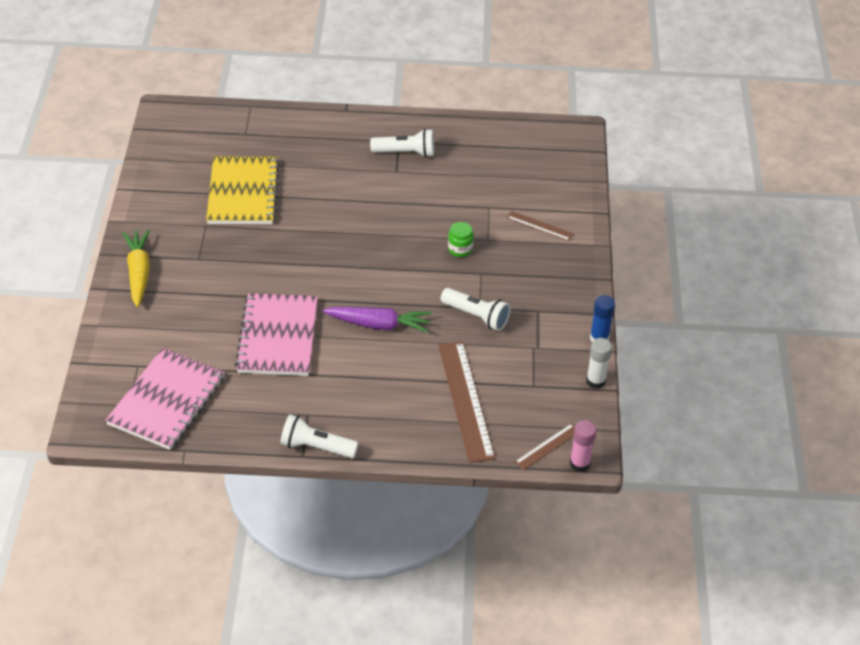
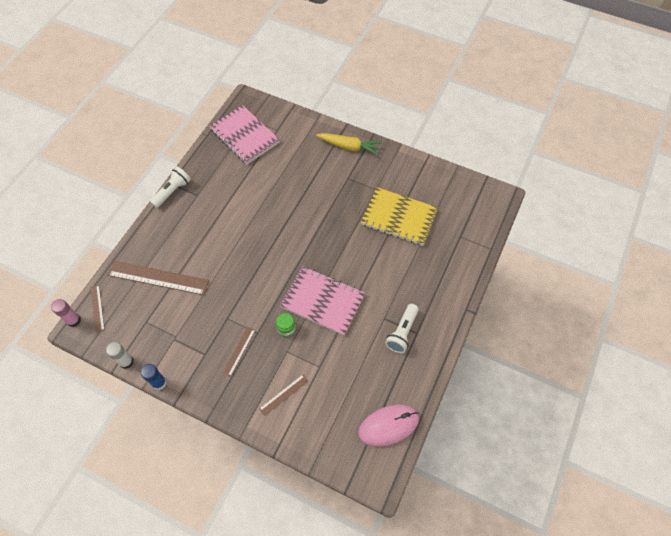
camera: 115 degrees right, 15 degrees up
pink notebook [235,293,318,376] -> pink notebook moved to [280,266,365,335]
purple carrot [323,307,432,333] -> none
white flashlight [441,288,511,331] -> none
none -> brown ruler [223,327,255,377]
none -> pink mouse [358,404,419,447]

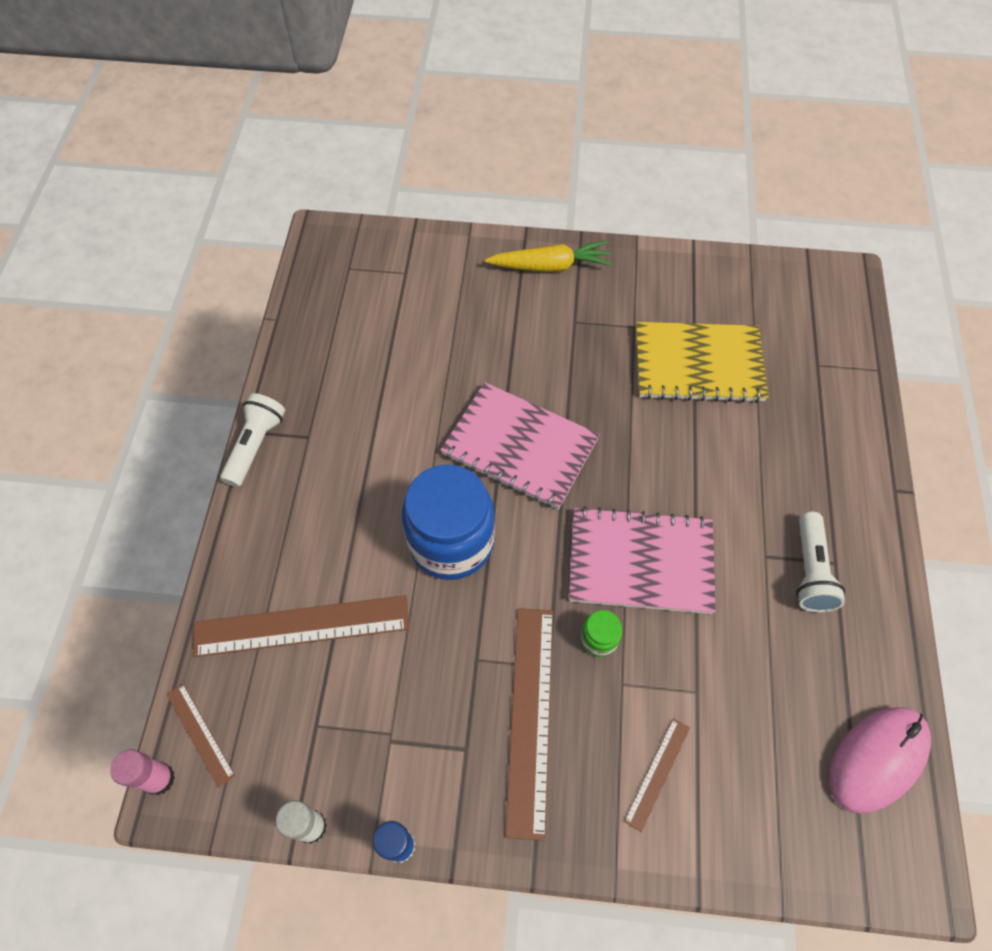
camera: 20 degrees left, 0 degrees up
pink notebook [209,105,280,164] -> pink notebook moved to [440,382,600,510]
brown ruler [223,327,255,377] -> brown ruler [505,608,553,841], size x2.02
none -> blue jar [402,465,495,580]

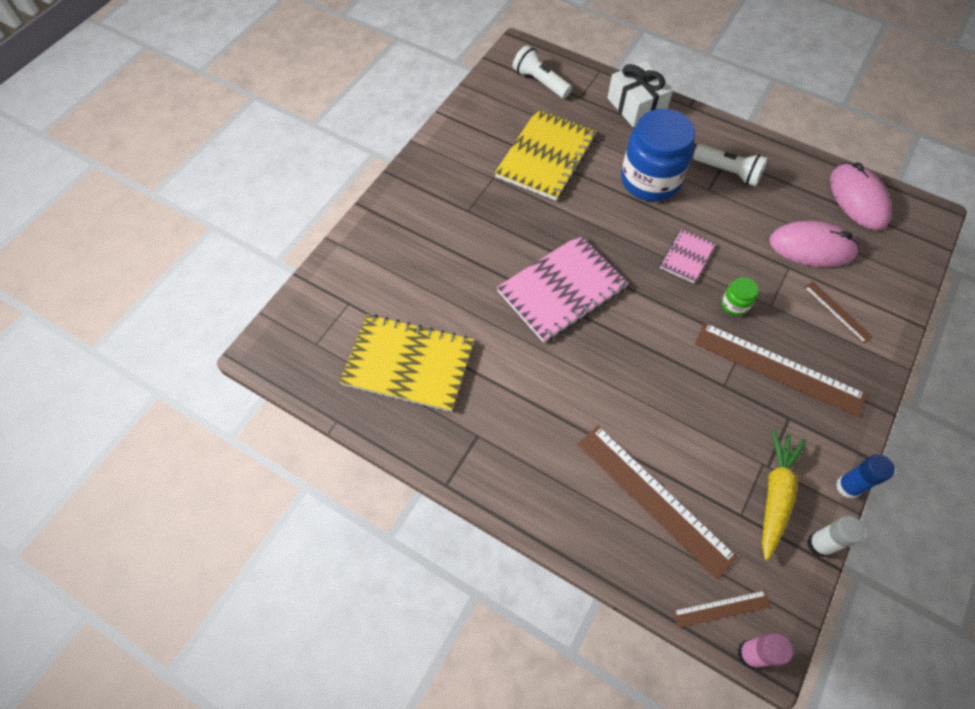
camera: 65 degrees left, 0 degrees up
brown ruler [193,595,410,657] -> brown ruler turned 60 degrees counterclockwise [578,425,737,579]
white flashlight [220,393,285,487] -> white flashlight moved to [513,45,572,99]
blue jar [402,465,495,580] -> blue jar moved to [621,109,695,201]
yellow carrot [485,241,612,272] -> yellow carrot moved to [762,429,806,561]
pink notebook [569,506,716,614] -> pink notebook [660,229,715,283], size x0.51
none -> yellow notebook [339,314,474,412]
none -> white gift [607,61,673,127]
none -> pink mouse [769,221,859,267]

